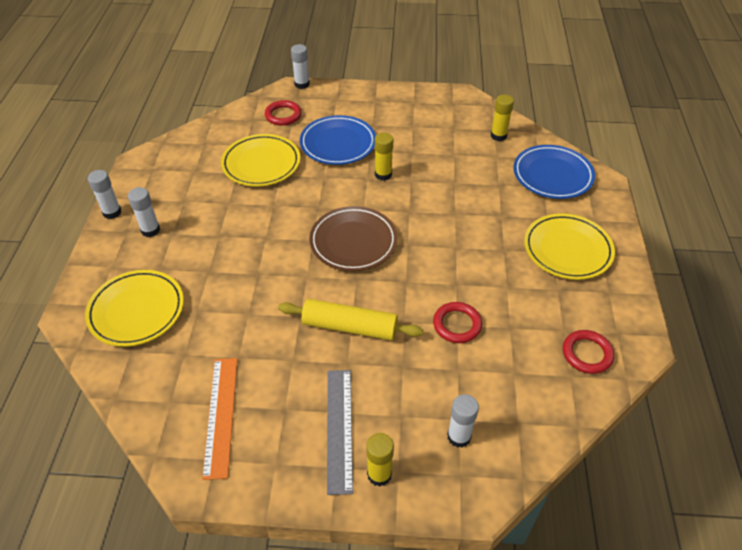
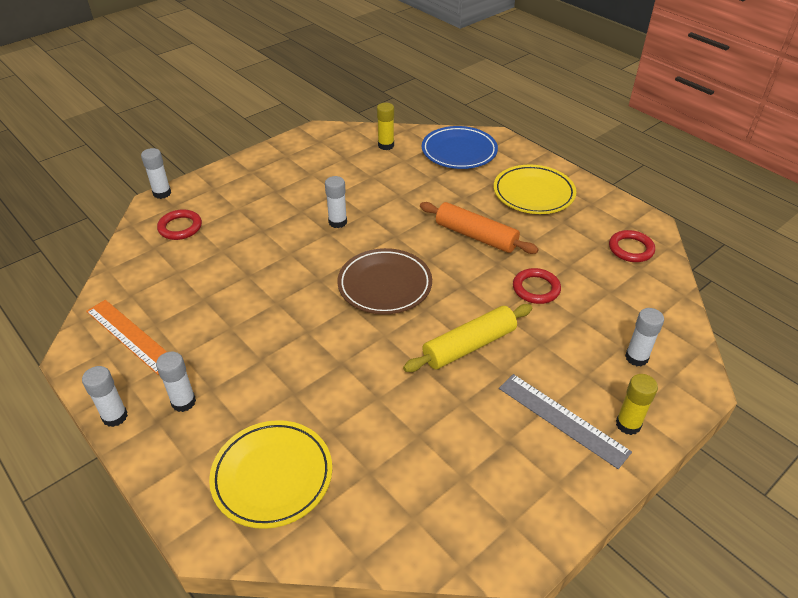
camera: 45 degrees left, 5 degrees down
orange ruler [202,358,238,480] -> orange ruler moved to [86,300,167,375]
yellow plate [221,134,300,187] -> none
blue plate [300,115,376,165] -> none
yellow glue stick [375,133,393,181] -> white glue stick [325,176,347,228]
none -> orange rolling pin [420,202,539,254]

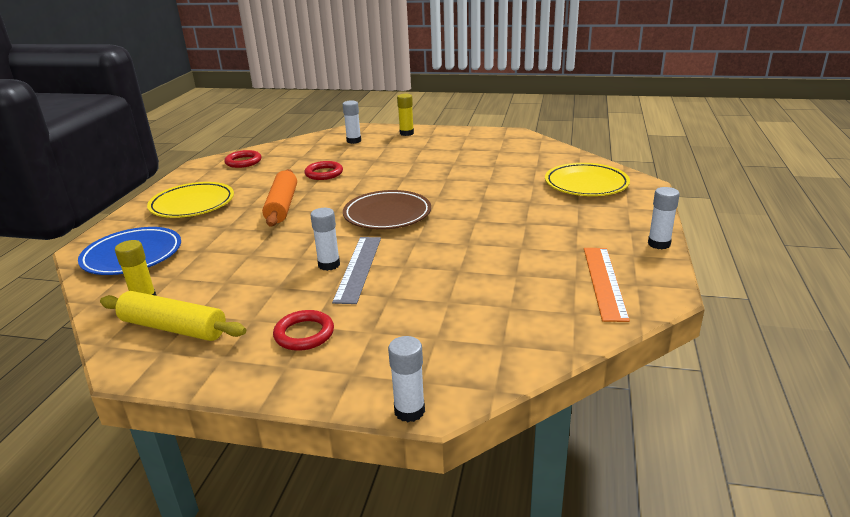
camera: 125 degrees left, 15 degrees down
white glue stick [156,352,196,412] -> none
red ring [157,209,202,240] -> red ring moved to [273,310,334,351]
yellow rolling pin [403,304,532,372] -> yellow rolling pin moved to [100,291,246,341]
grey ruler [499,374,632,469] -> grey ruler moved to [332,237,381,304]

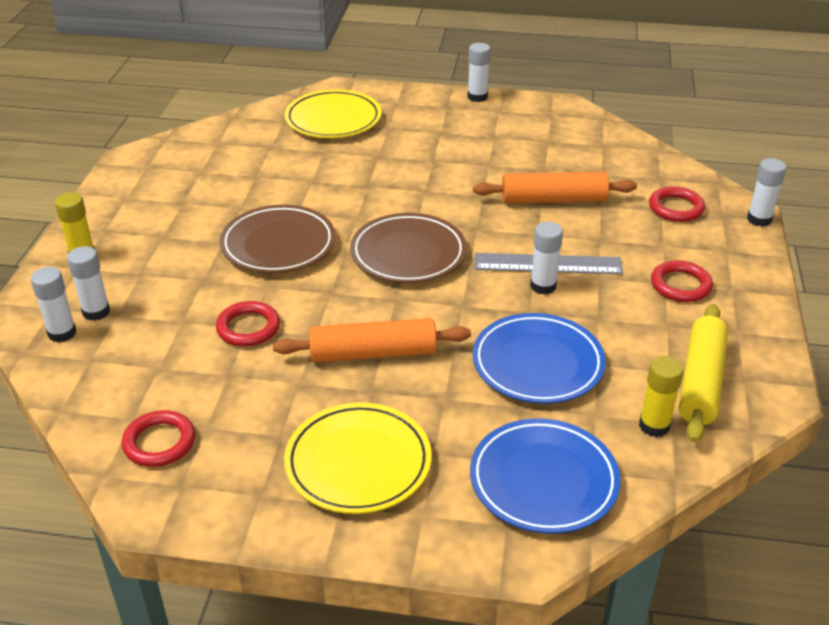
camera: 95 degrees left, 10 degrees up
orange ruler [584,248,630,322] -> none
none -> white glue stick [31,267,76,343]
none -> brown plate [220,205,335,273]
none -> blue plate [472,313,606,404]
none -> orange rolling pin [473,172,637,203]
none -> red ring [649,186,705,222]

